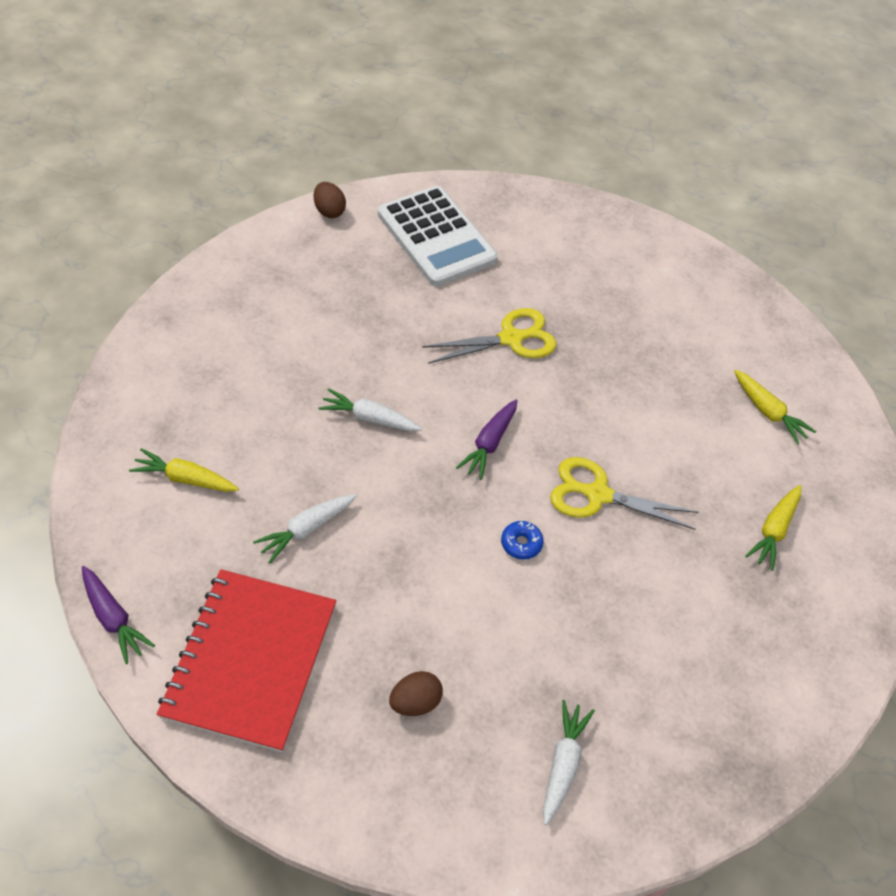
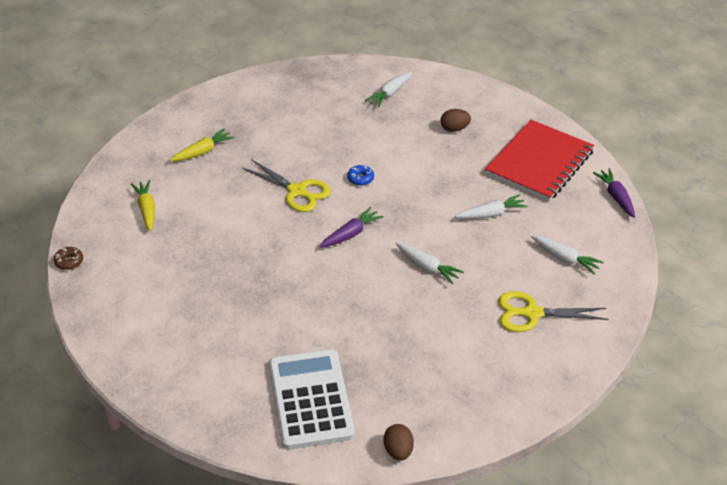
camera: 155 degrees left, 10 degrees down
yellow carrot [129,448,239,492] -> white carrot [531,235,604,274]
yellow scissors [422,308,556,364] -> yellow scissors moved to [498,291,609,332]
none -> brown donut [54,247,83,270]

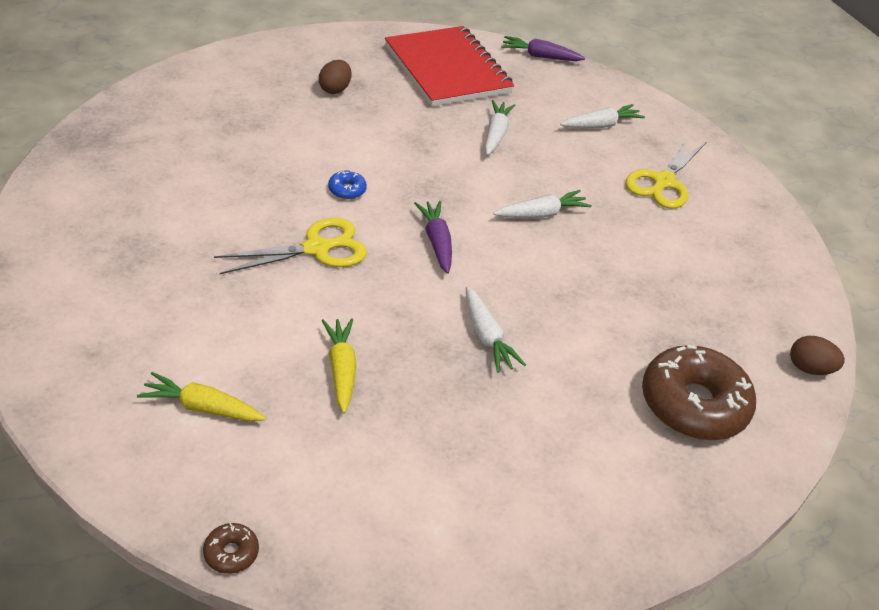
camera: 65 degrees left, 0 degrees up
yellow carrot [170,128,234,161] -> yellow carrot moved to [322,318,356,413]
white calculator [269,349,355,450] -> brown donut [642,345,756,440]
white carrot [365,72,412,107] -> white carrot moved to [466,286,526,373]

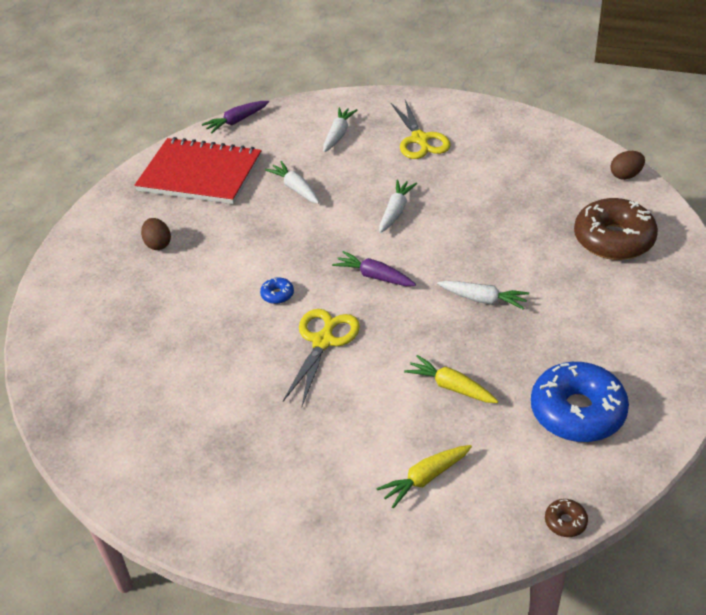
camera: 40 degrees left, 0 degrees up
none -> blue donut [531,362,629,442]

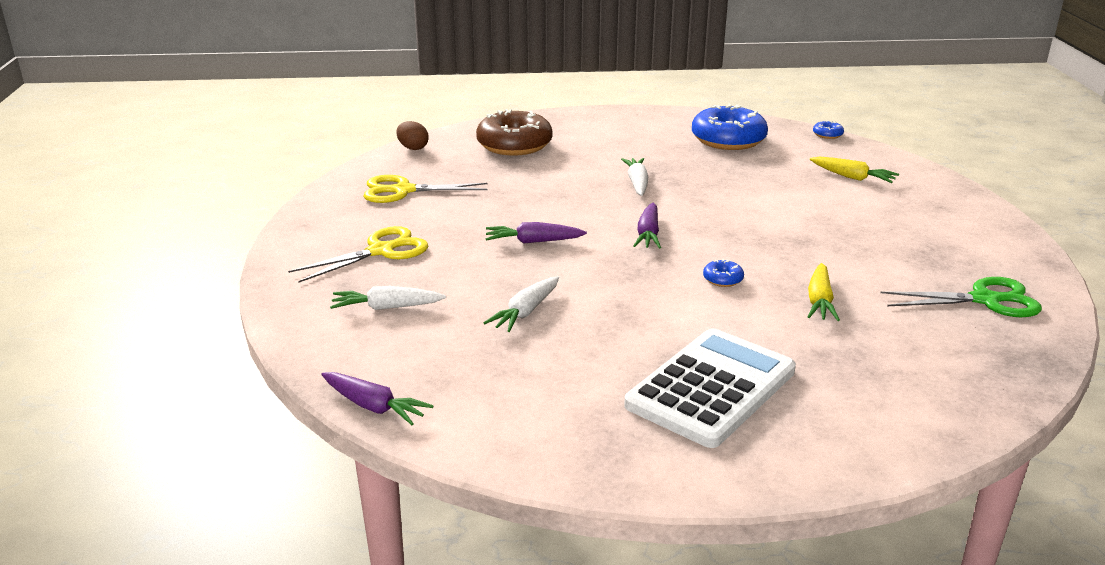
camera: 115 degrees left, 15 degrees down
red notebook [135,137,261,204] -> none
brown egg [141,218,171,250] -> white calculator [624,328,796,448]
yellow scissors [283,309,360,406] -> yellow scissors moved to [363,175,487,203]
white carrot [379,179,417,233] -> purple carrot [485,222,587,244]
yellow carrot [404,355,498,403] -> yellow carrot moved to [808,263,840,321]
brown donut [545,499,588,537] -> blue donut [813,120,844,139]
none -> green scissors [880,277,1042,317]

